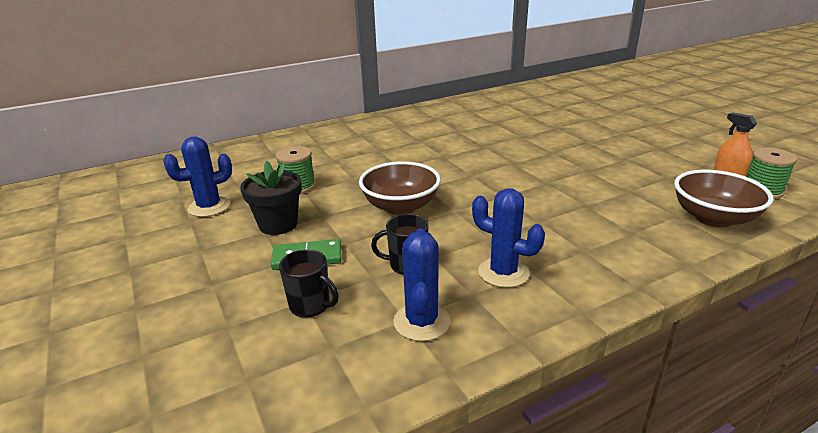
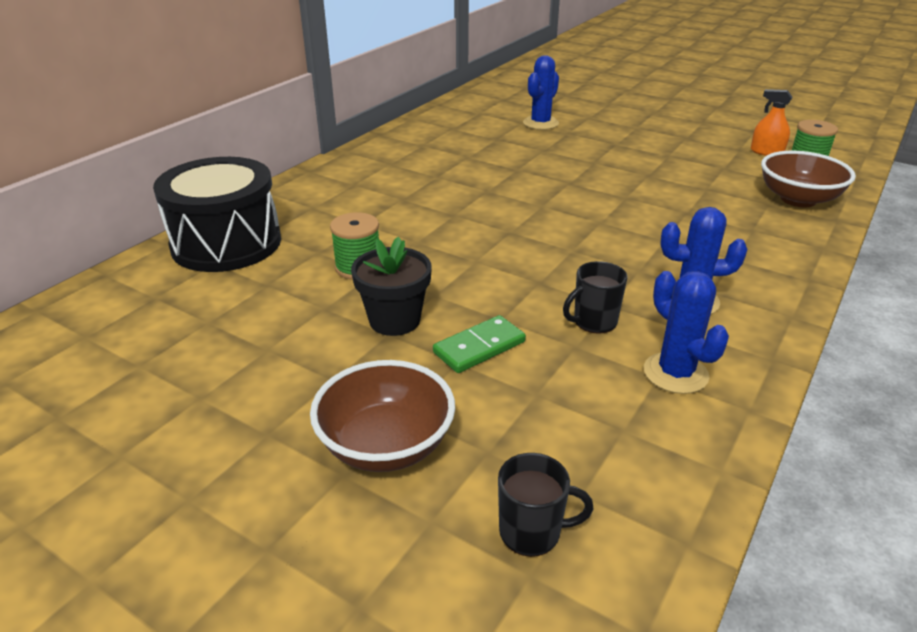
camera: 30 degrees left, 5 degrees up
blue cactus [163,137,232,217] -> blue cactus moved to [523,55,559,130]
black mug [279,249,339,318] -> black mug moved to [498,453,594,557]
brown bowl [359,161,441,215] -> brown bowl moved to [310,360,455,472]
none -> black drum [153,157,281,272]

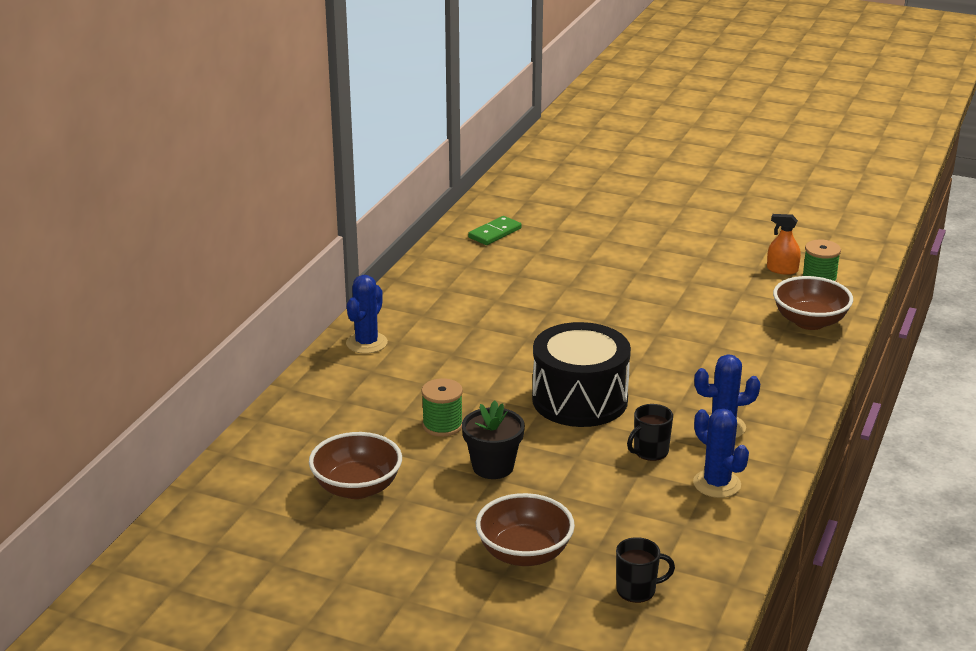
camera: 10 degrees left, 5 degrees down
black drum [153,157,281,272] -> black drum moved to [532,322,631,427]
green domino [433,315,526,373] -> green domino moved to [468,216,522,245]
blue cactus [523,55,559,130] -> blue cactus moved to [346,275,388,354]
none -> brown bowl [309,432,402,499]

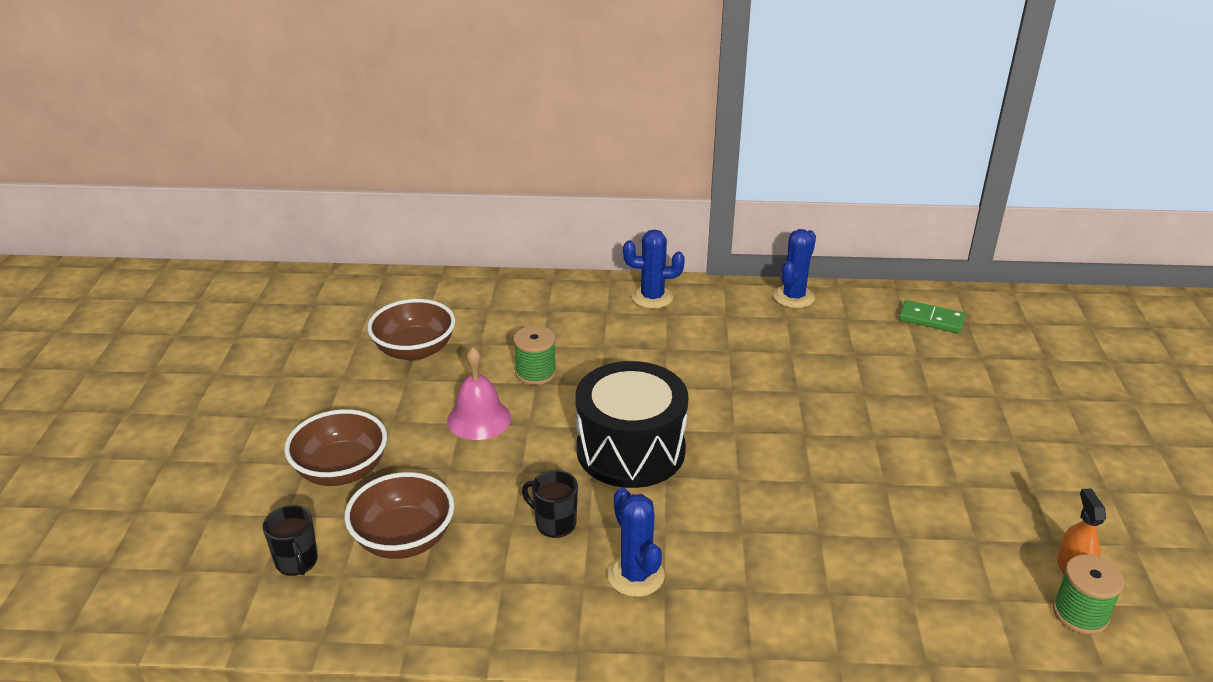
camera: 70 degrees right, 5 degrees up
black flower pot [462,400,525,479] -> pink bell [447,347,511,440]
blue cactus [693,409,749,498] -> blue cactus moved to [773,229,816,308]
brown bowl [773,276,853,330] -> brown bowl moved to [344,472,454,559]

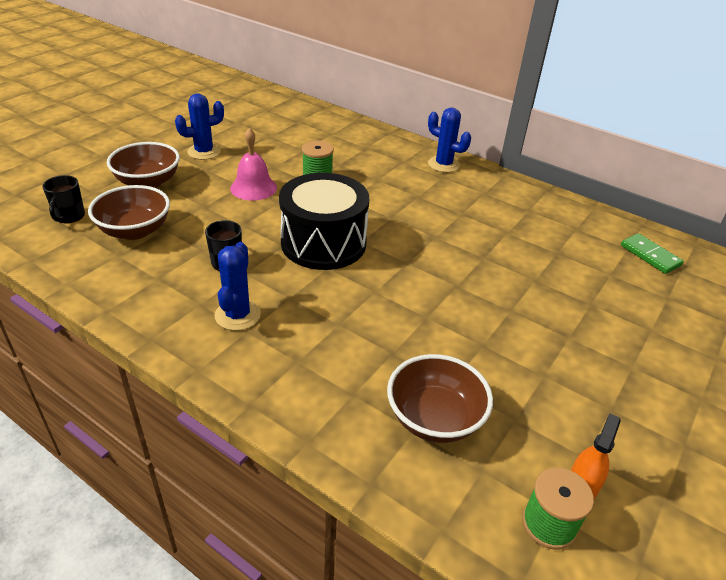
camera: 30 degrees right, 5 degrees up
brown bowl [367,299,455,361] -> brown bowl moved to [387,354,493,443]
blue cactus [773,229,816,308] -> blue cactus moved to [175,94,224,160]

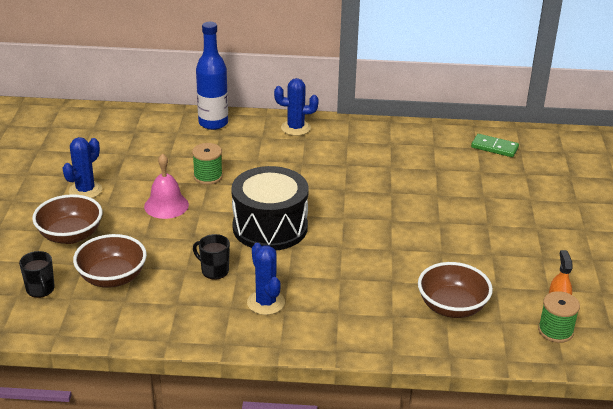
camera: 30 degrees left, 5 degrees down
none -> blue bottle [196,22,228,130]

